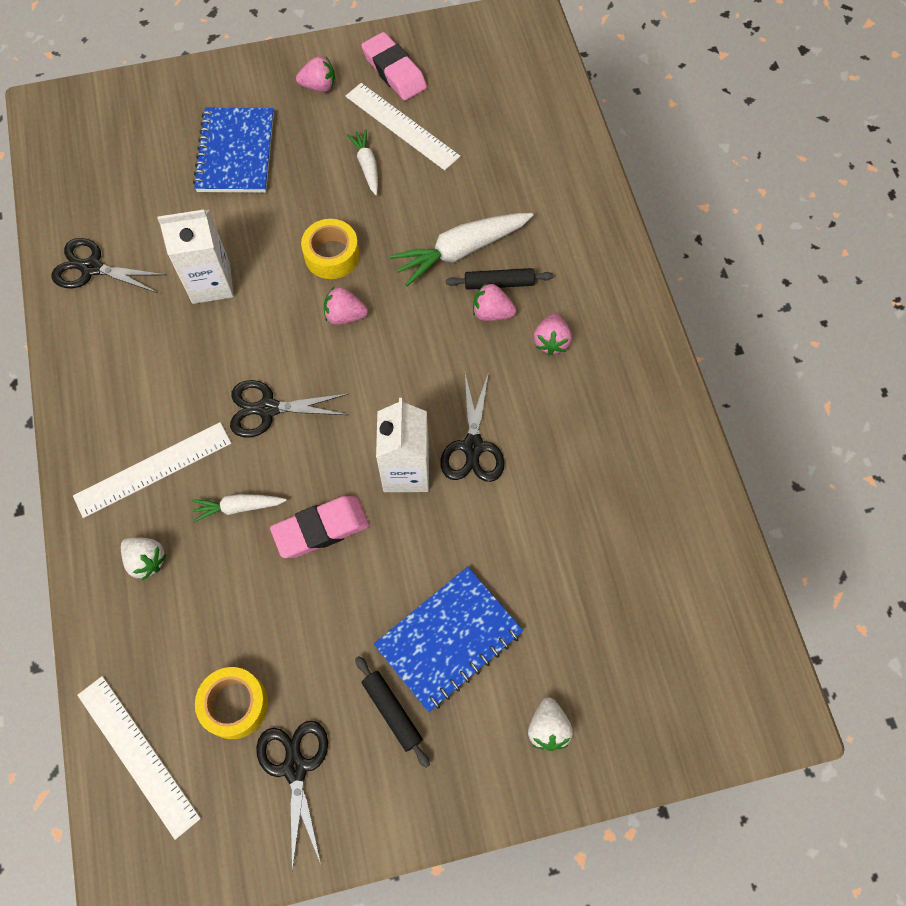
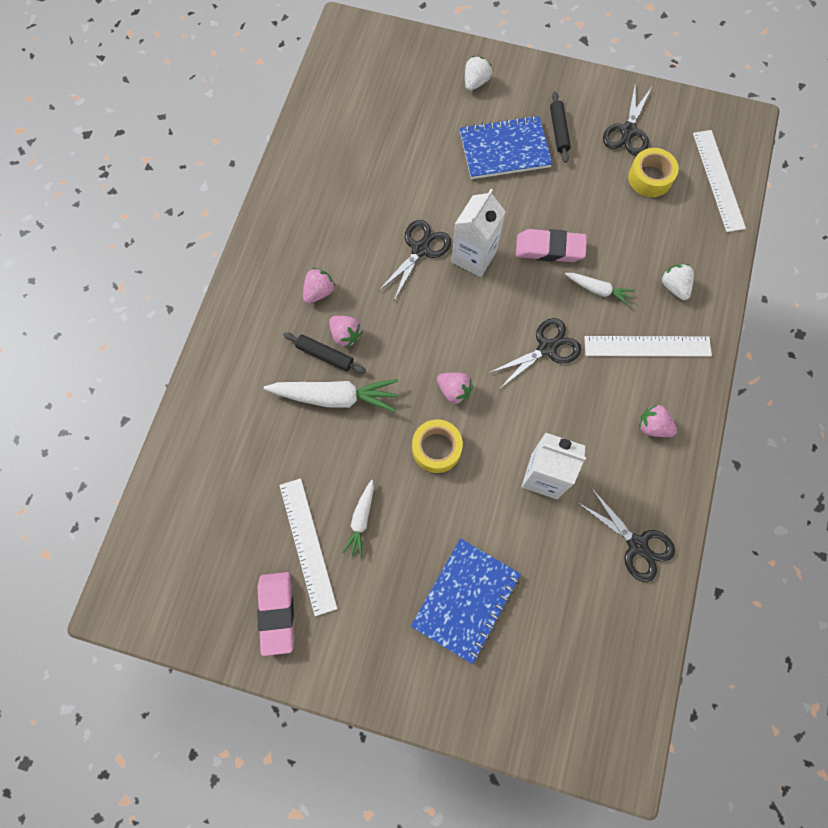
camera: 150 degrees left, 5 degrees up
black scissors [230,380,348,437] -> black scissors turned 60 degrees counterclockwise [489,318,582,388]
pink strawberry [296,56,335,92] -> pink strawberry moved to [639,404,677,437]

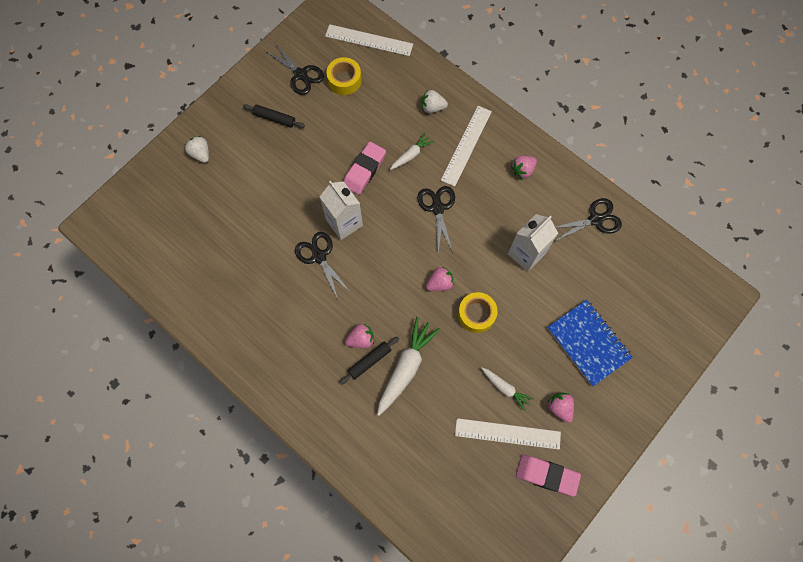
camera: 65 degrees left, 0 degrees up
pink strawberry [303,268,336,304] -> pink strawberry moved to [548,392,574,423]
blue notebook [460,115,552,179] -> none

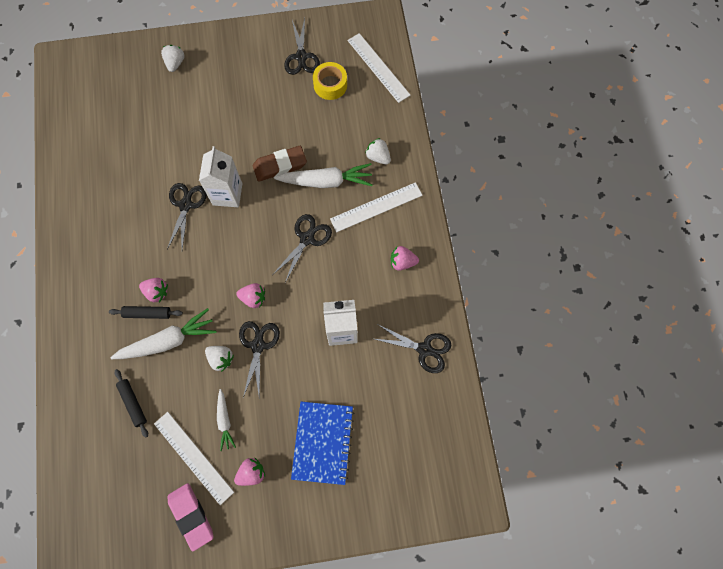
camera: 40 degrees right, 0 degrees up
black rolling pin [243,104,305,128] -> black rolling pin moved to [115,369,148,438]
pink eraser [343,142,386,195] -> brown eraser [253,146,307,182]
white carrot [390,133,434,170] -> white carrot [274,163,373,188], size x1.79
yellow tape [458,292,497,333] -> black scissors [239,321,280,397]
pink strawberry [548,392,574,423] -> pink strawberry turned 45 degrees clockwise [234,458,265,486]
none -> white strawberry [205,346,234,372]

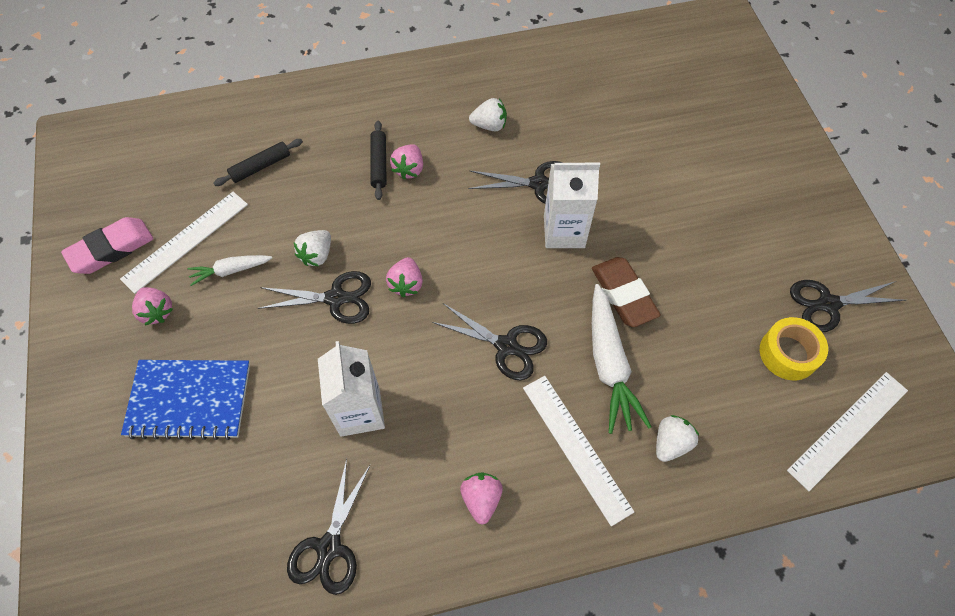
camera: 85 degrees right, 10 degrees down
white carrot [110,308,217,359] -> none
white strawberry [161,45,185,72] -> white strawberry moved to [469,98,507,131]

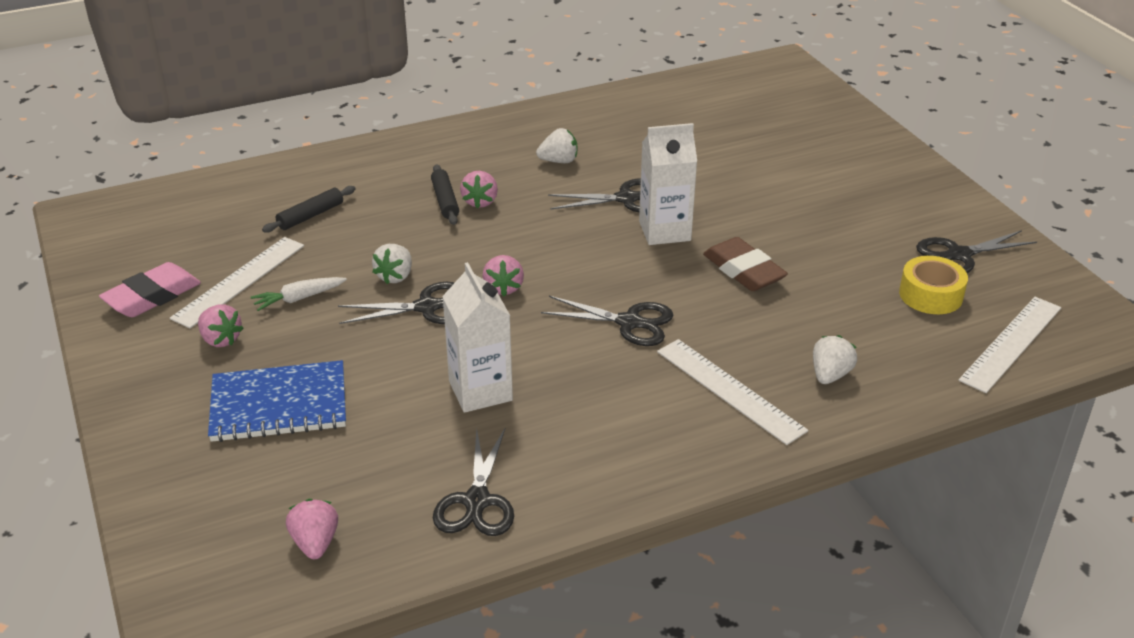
camera: 10 degrees left, 25 degrees down
pink strawberry [460,473,503,525] -> pink strawberry moved to [286,499,338,559]
white carrot [592,284,652,434] -> none

